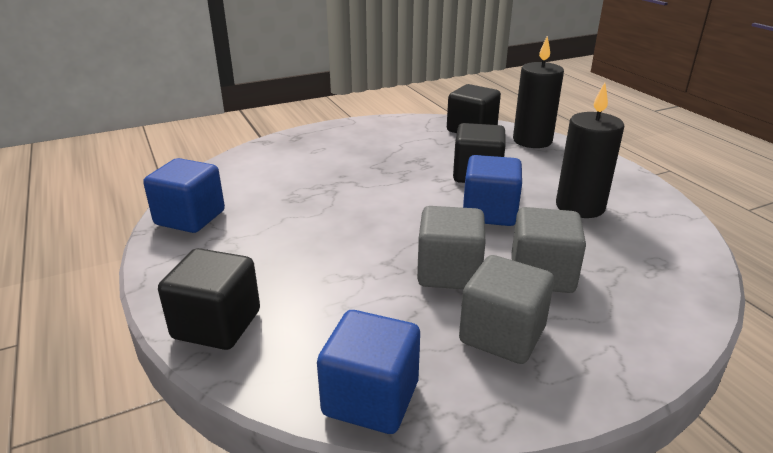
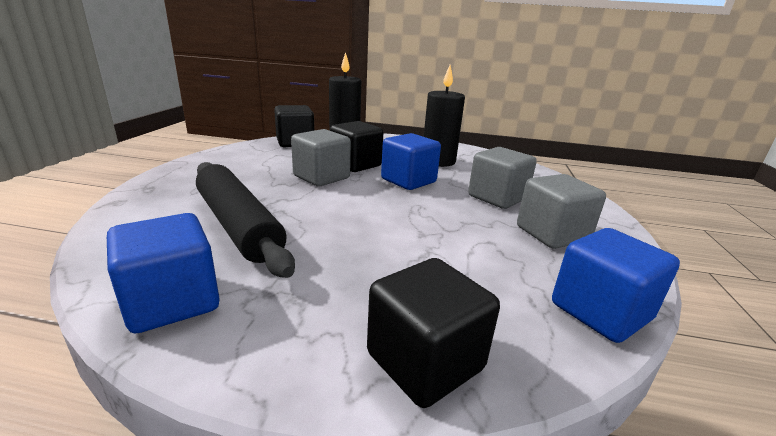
camera: 55 degrees left, 5 degrees down
grey cube [417,206,486,289] -> grey cube moved to [291,129,351,186]
none -> black rolling pin [196,162,295,278]

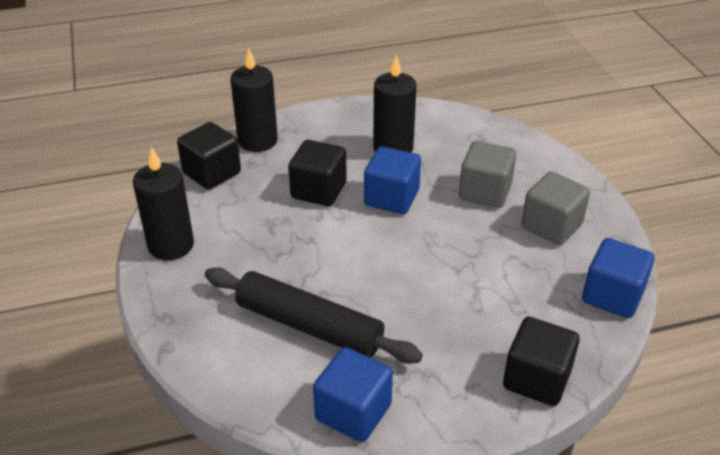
camera: 25 degrees left, 15 degrees up
grey cube [291,129,351,186] -> none
none -> black candle [133,147,194,260]

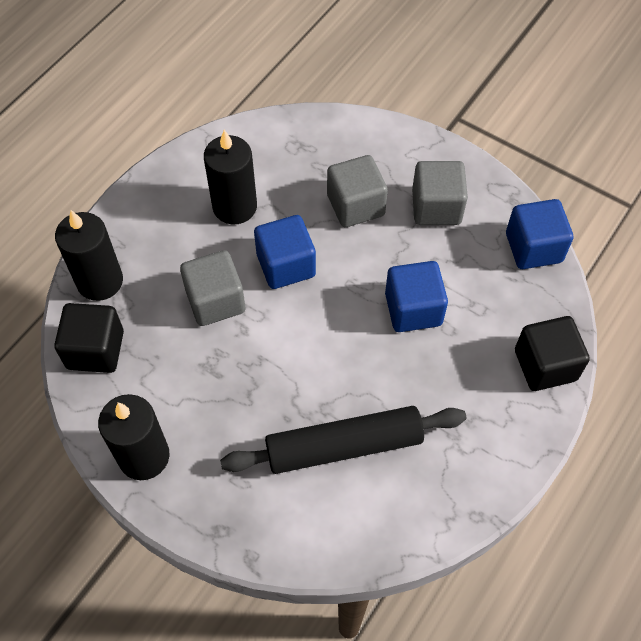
camera: 40 degrees left, 20 degrees up
black cube [289,140,347,206] -> grey cube [180,250,245,326]
blue cube [313,347,393,442] -> blue cube moved to [385,261,448,332]

